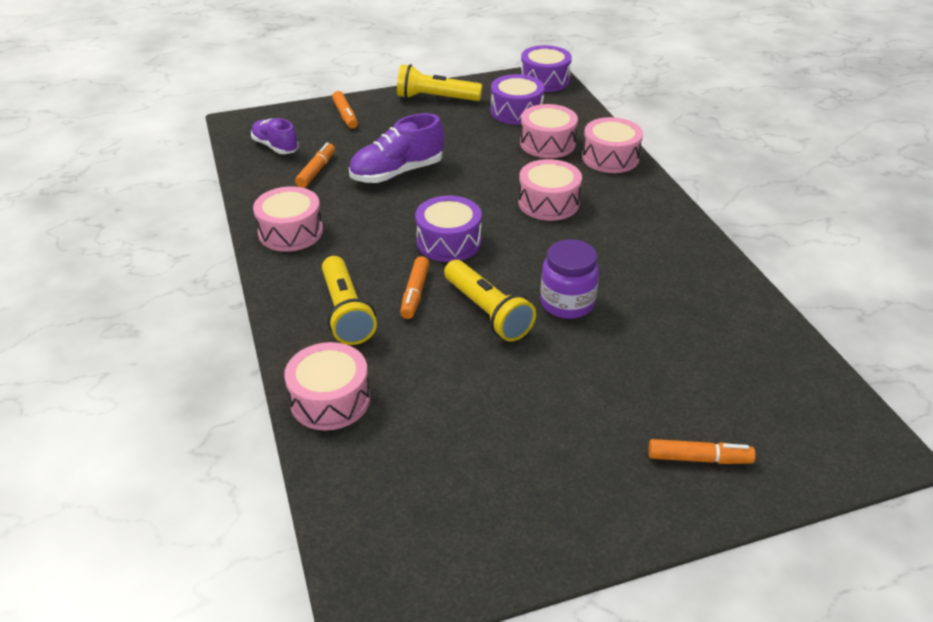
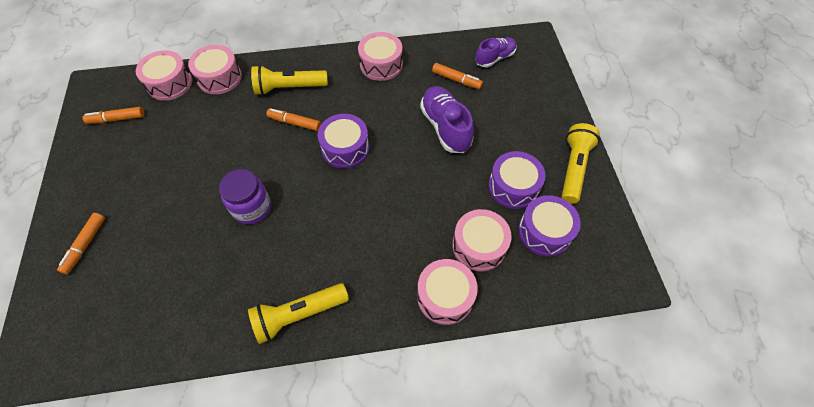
camera: 100 degrees right, 20 degrees up
orange marker [332,91,358,129] -> orange marker moved to [83,107,144,124]
yellow flashlight [444,260,536,342] -> yellow flashlight moved to [248,283,349,344]
pink drum [518,159,582,221] -> pink drum moved to [136,50,192,101]
purple drum [521,45,572,92] -> purple drum moved to [488,151,546,209]

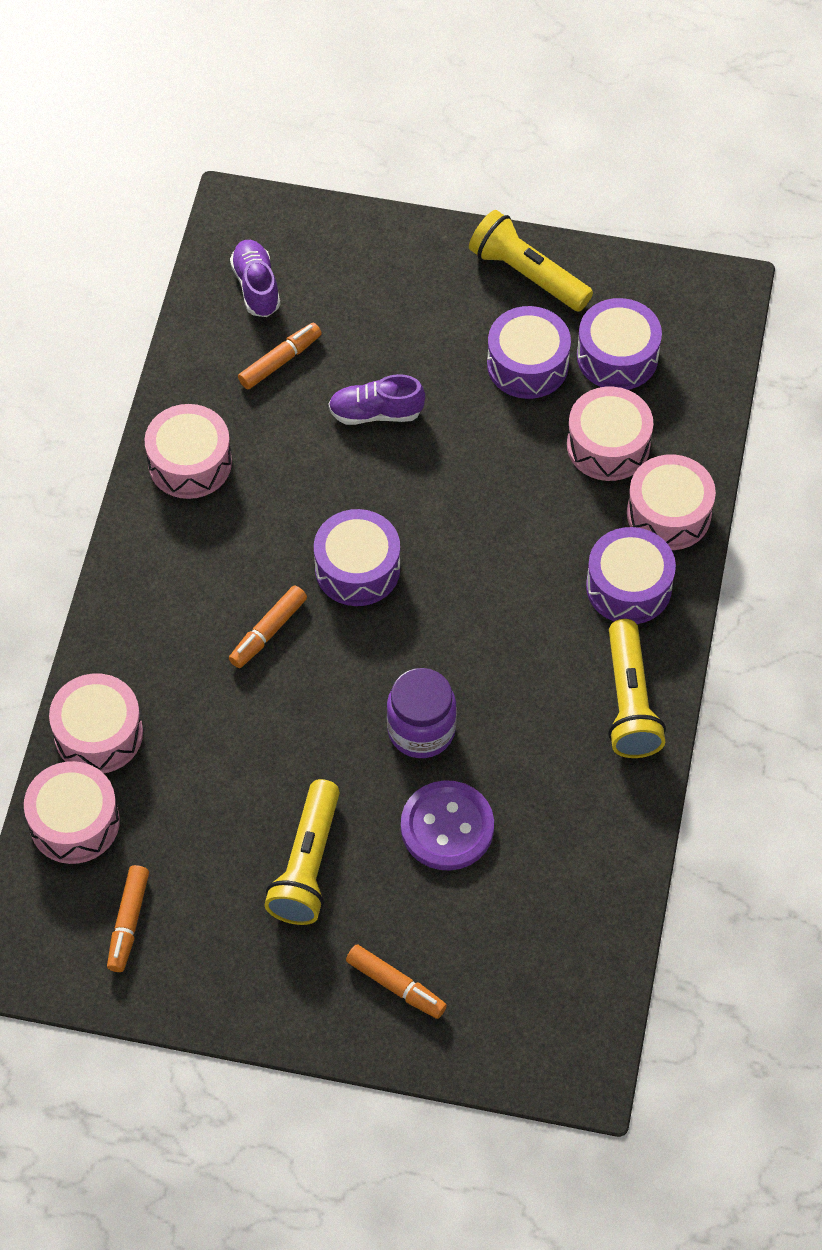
camera: 70 degrees left, 0 degrees up
yellow flashlight [251,65,328,95] -> yellow flashlight moved to [264,779,340,925]
purple shoe [420,86,474,153] -> purple shoe [328,374,425,425], size x0.66
none -> purple button [401,780,494,871]
none -> purple drum [586,527,676,624]

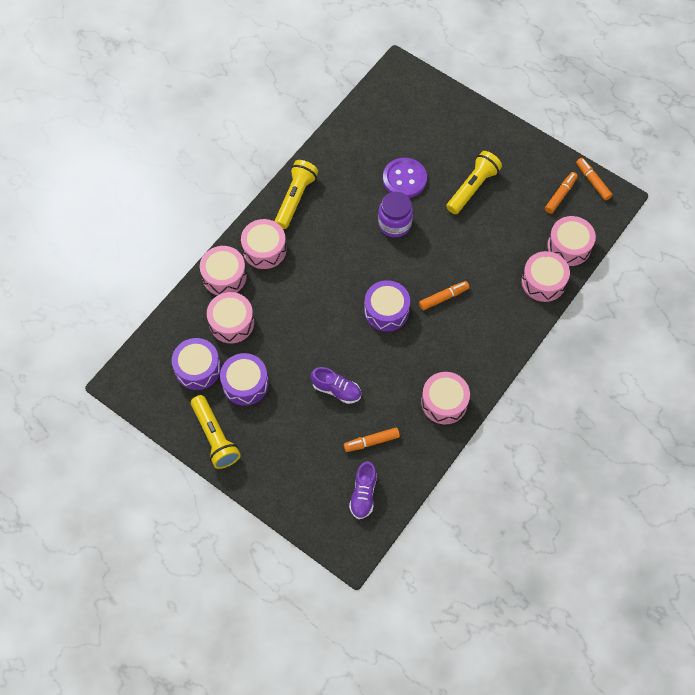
camera: 155 degrees left, 5 degrees up
orange marker [346,945,447,1019] -> orange marker moved to [576,158,613,201]
purple drum [586,527,676,624] -> pink drum [241,219,286,269]

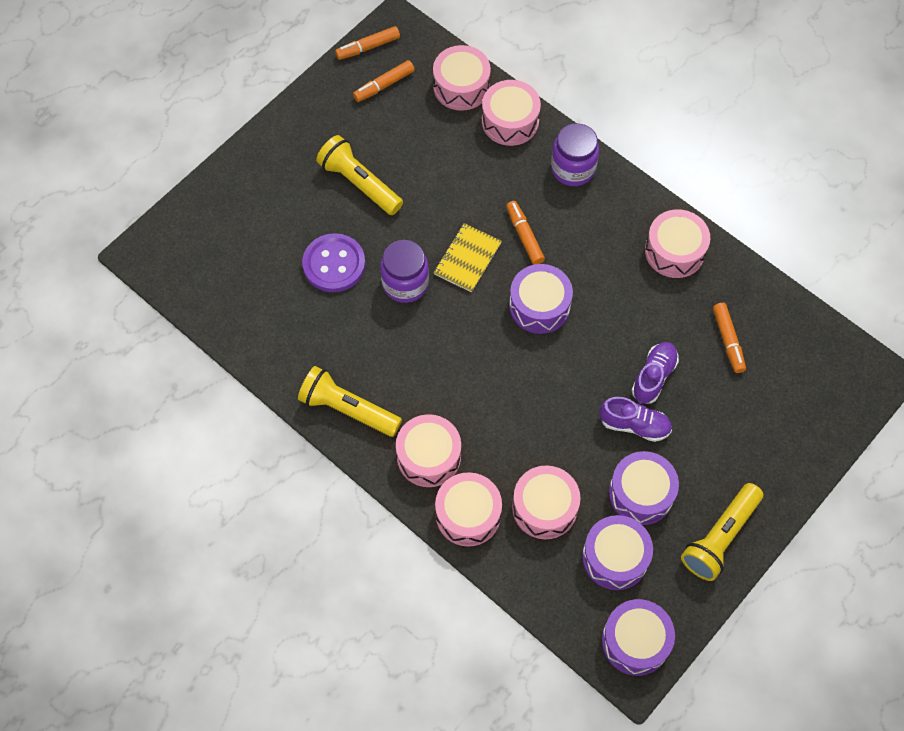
camera: 85 degrees left, 0 degrees up
yellow flashlight [191,395,241,469] -> yellow flashlight turned 150 degrees clockwise [681,483,763,581]
purple shoe [349,461,377,519] -> purple shoe moved to [600,397,672,442]
orange marker [545,172,578,214] -> orange marker turned 75 degrees counterclockwise [353,60,415,102]
none -> yellow notebook [434,223,502,292]
none -> purple jar [551,123,599,186]
none -> purple drum [602,599,675,676]

